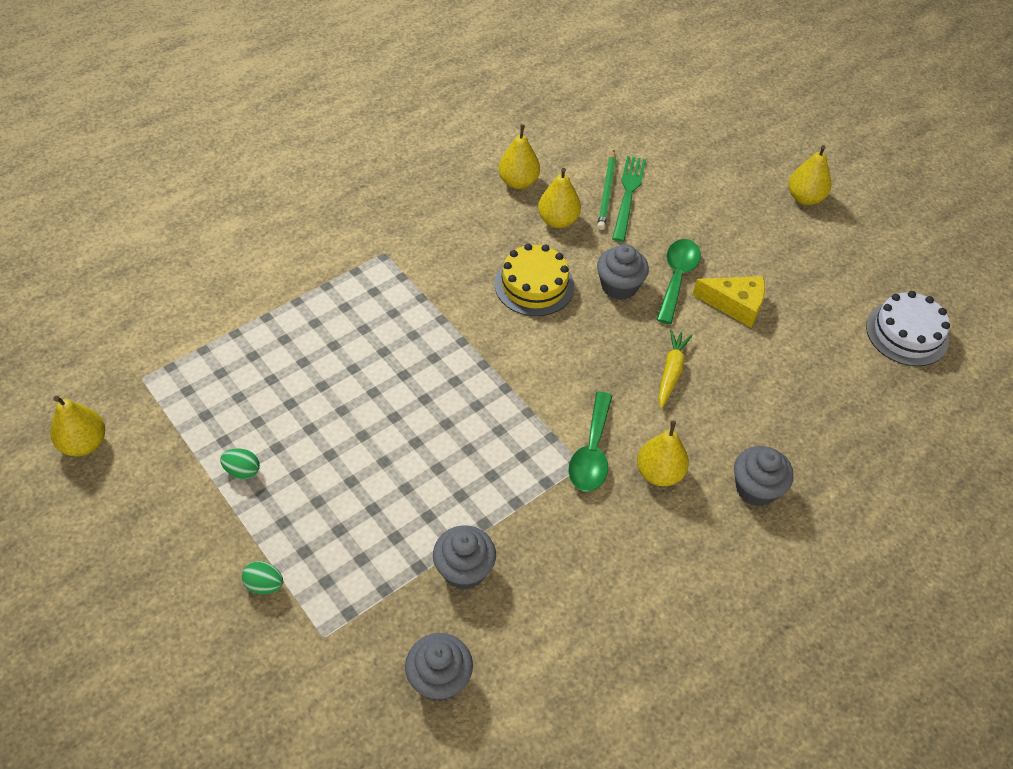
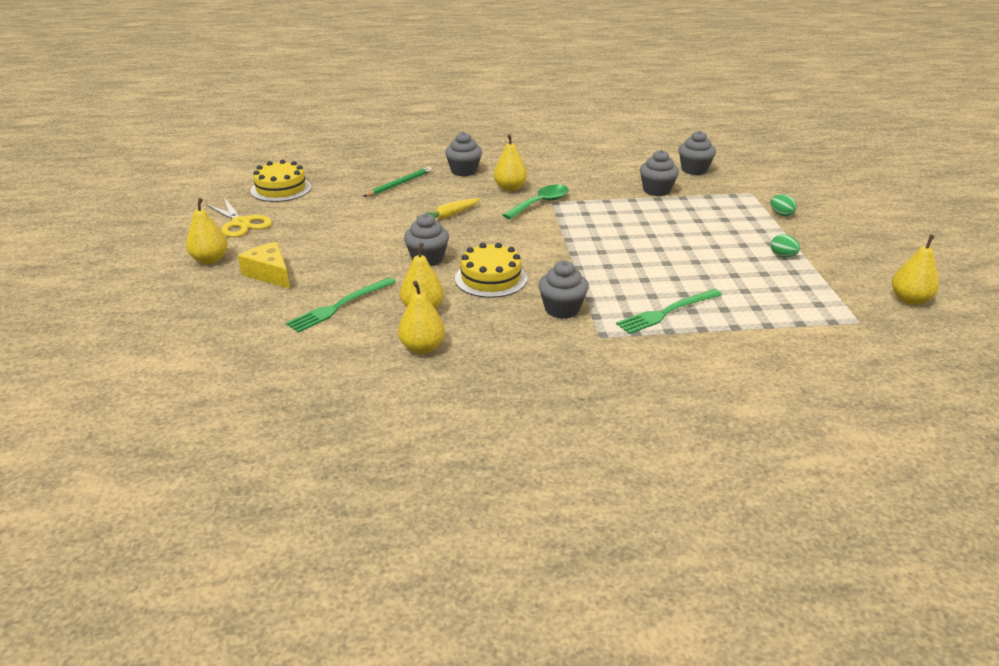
camera: 145 degrees left, 20 degrees down
green pencil [597,150,616,230] -> green pencil moved to [363,166,432,197]
green spoon [656,239,701,324] -> none
yellow cheese [692,276,765,327] -> yellow cheese moved to [238,242,290,289]
white cake [866,291,950,366] -> yellow cake [250,160,312,202]
none -> yellow scissors [206,198,272,237]
none -> grey cupcake [538,261,588,319]
none -> green fork [616,289,722,334]

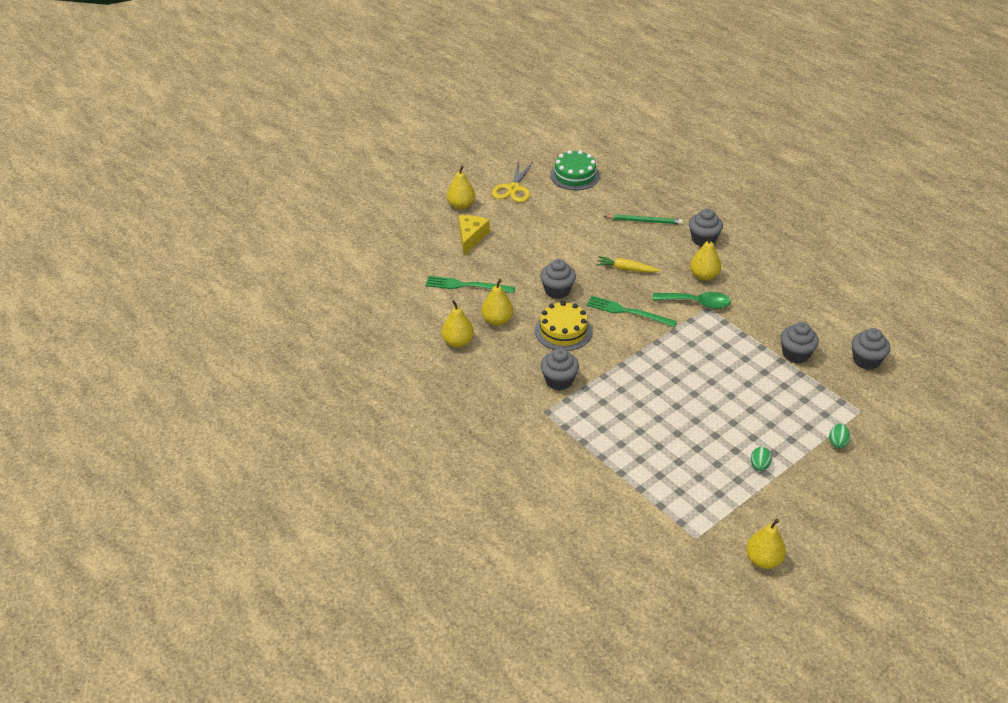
camera: 55 degrees right, 10 degrees up
yellow cake [250,160,312,202] -> green cake [550,150,600,190]
green fork [616,289,722,334] -> green fork moved to [586,296,677,327]

